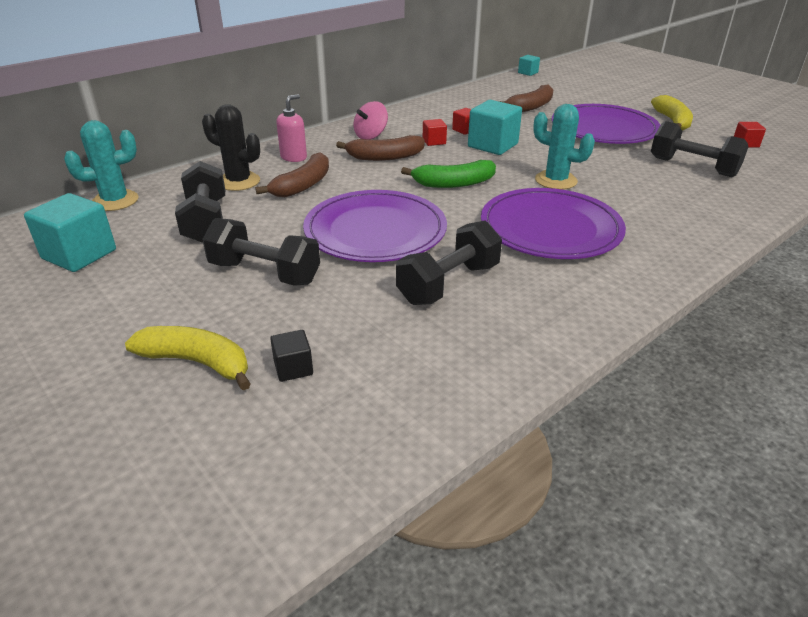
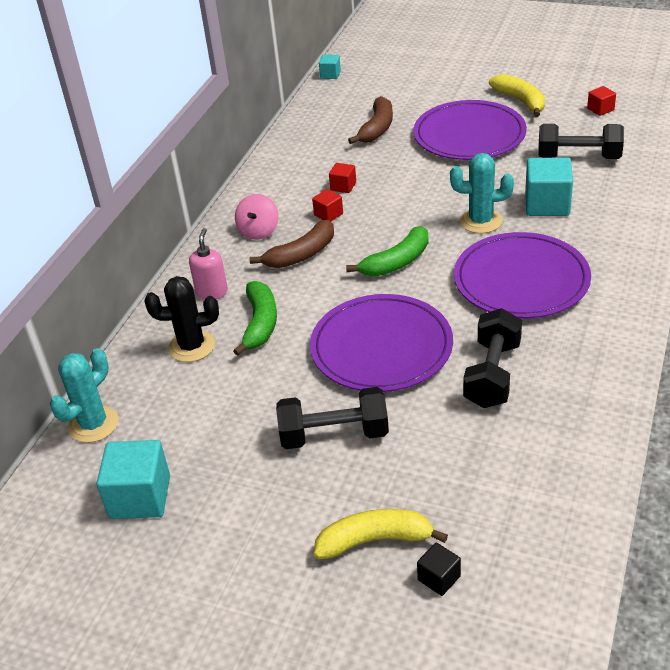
camera: 25 degrees left, 5 degrees up
black dumbbell [175,161,225,243] -> none
brown banana [255,152,329,197] -> green banana [233,281,277,356]
black cube [270,330,313,382] -> black cube moved to [417,543,461,596]
turquoise cube [468,100,522,155] -> turquoise cube moved to [525,158,573,216]

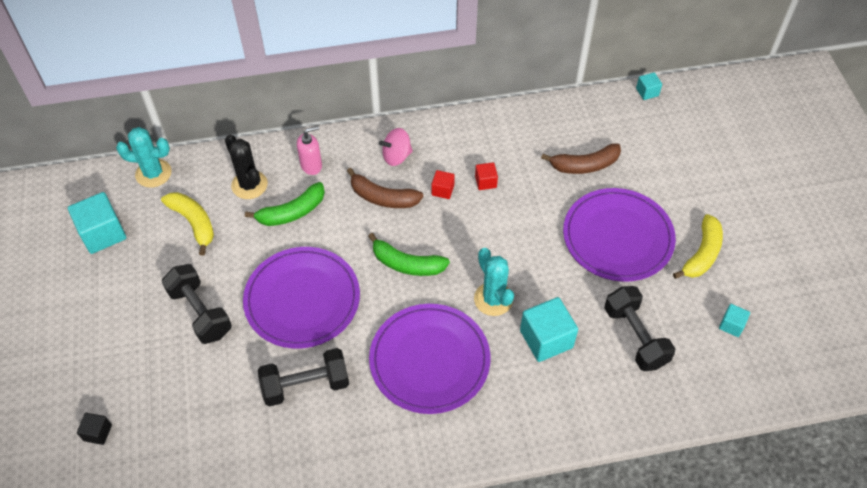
camera: 55 degrees right, 15 degrees up
yellow banana [314,509,448,559] -> yellow banana moved to [161,192,214,255]
red cube [587,86,616,116] -> turquoise cube [719,304,750,337]

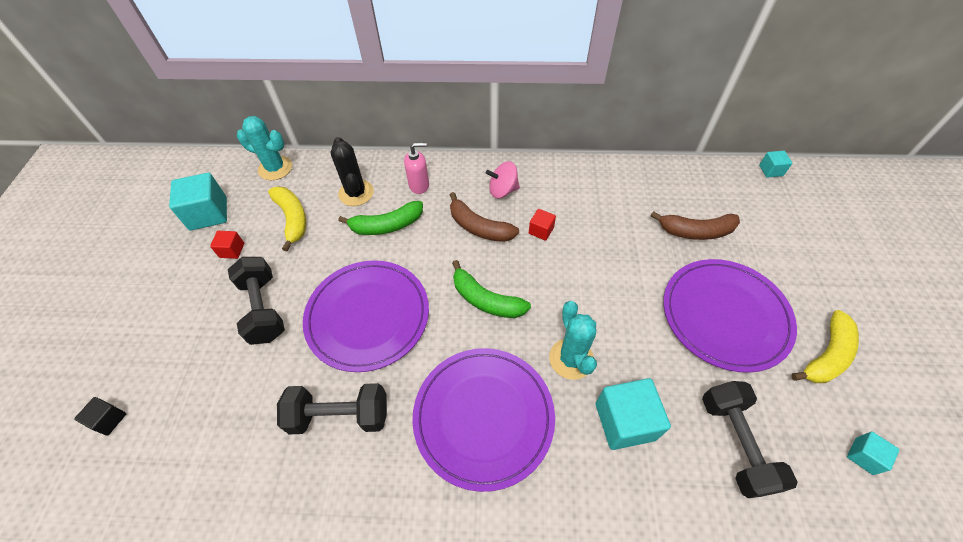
camera: 15 degrees right, 0 degrees up
red cube [475,162,498,190] -> red cube moved to [210,231,244,259]

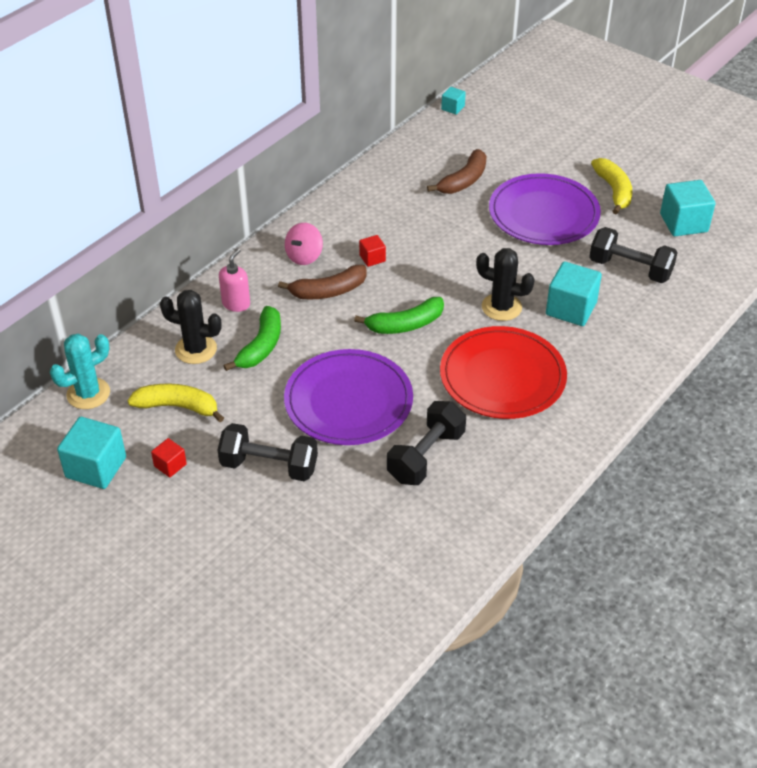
camera: 55 degrees left, 10 degrees down
black cube [74,397,126,436] -> none
purple plate [412,348,555,492] -> red plate [440,326,567,419]
turquoise cactus [549,301,597,380] -> black cactus [476,248,535,321]
turquoise cube [847,432,899,475] -> turquoise cube [660,180,715,236], size x1.93

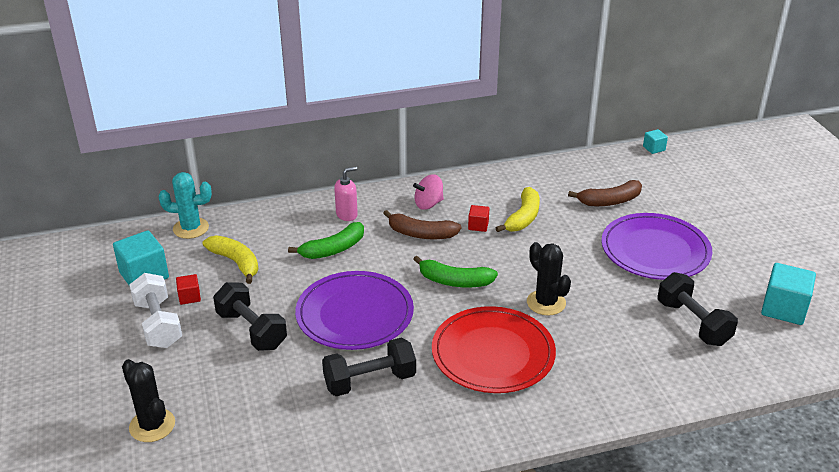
camera: 35 degrees right, 10 degrees down
black cactus [160,290,222,364] -> black cactus moved to [122,359,175,442]
turquoise cube [546,261,602,326] -> none
yellow banana [591,158,632,214] -> yellow banana moved to [496,187,540,232]
none -> white dumbbell [129,273,182,348]

